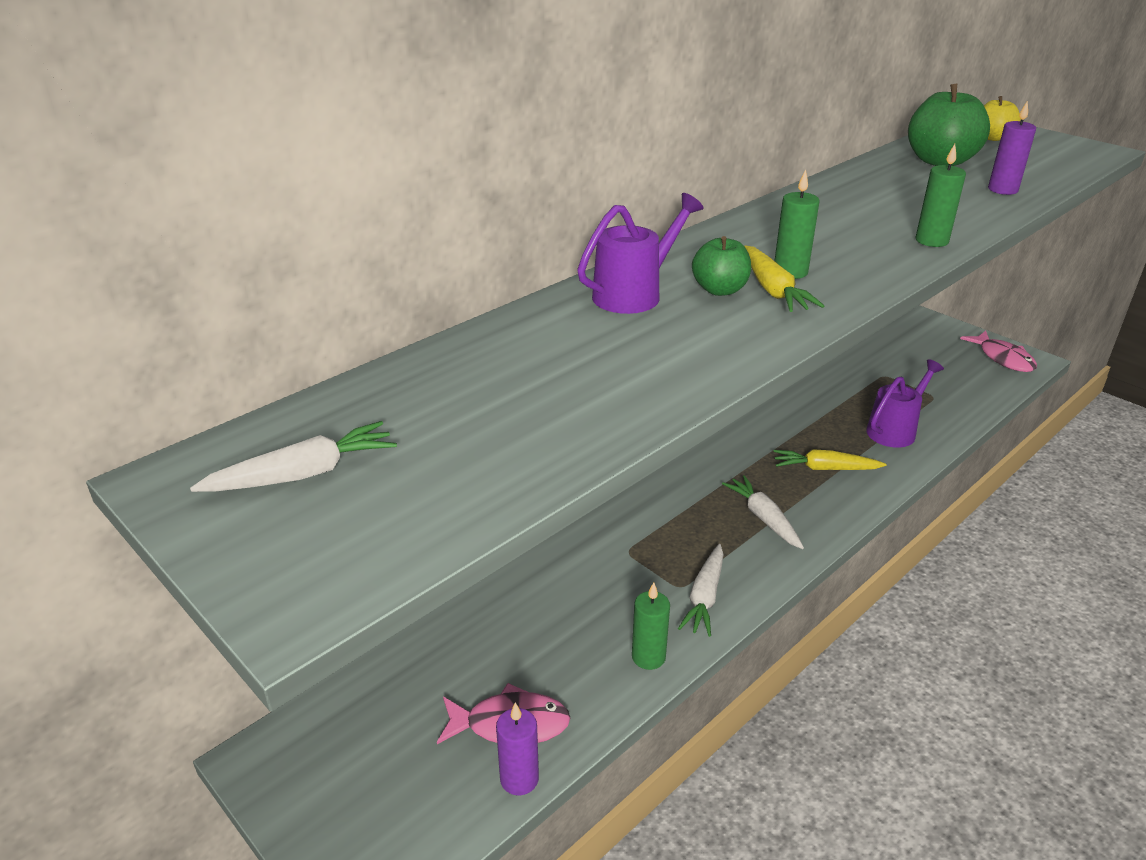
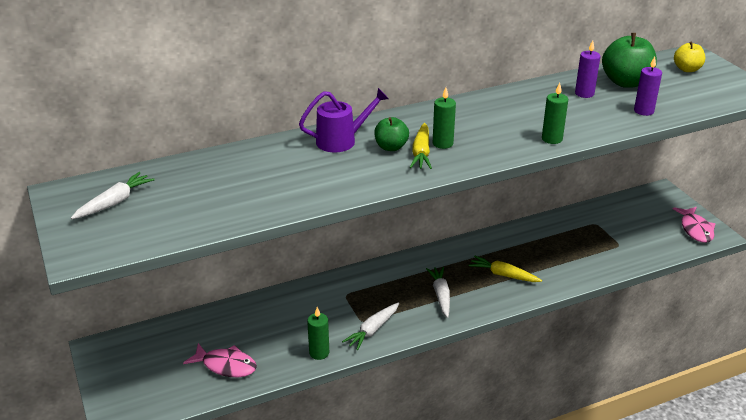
camera: 20 degrees right, 0 degrees up
white carrot [190,421,397,492] -> white carrot turned 45 degrees counterclockwise [71,172,154,219]
purple candle [496,702,539,795] -> purple candle moved to [575,40,601,98]
purple watering can [866,359,944,448] -> none

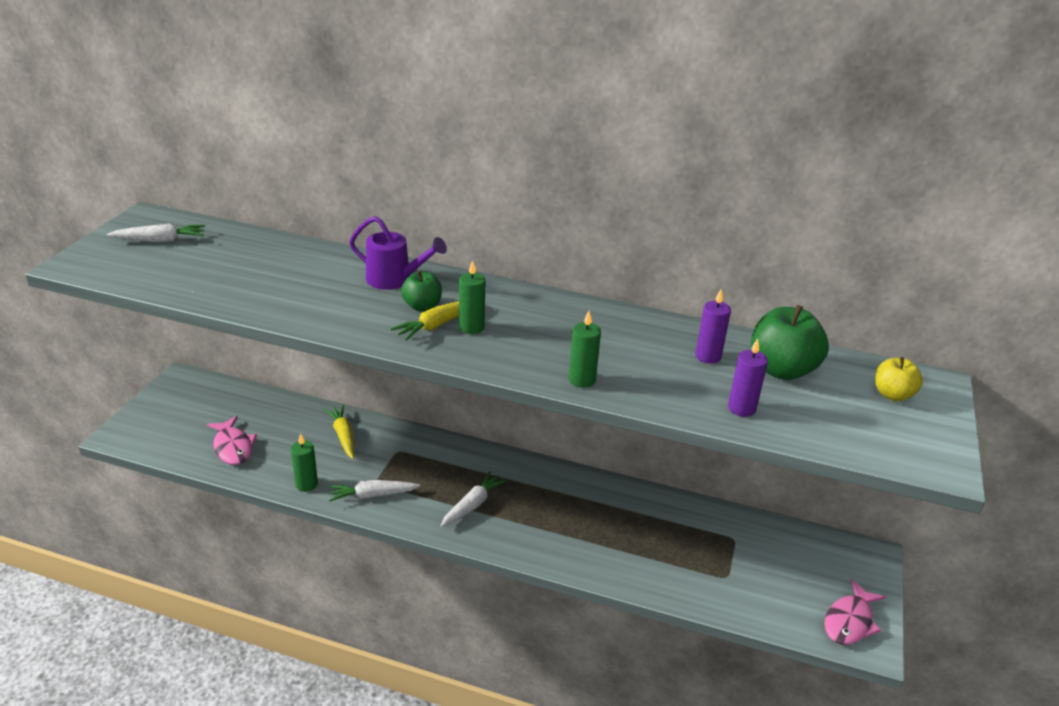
camera: 40 degrees right, 0 degrees up
yellow carrot [469,256,542,282] -> yellow carrot moved to [324,405,354,459]

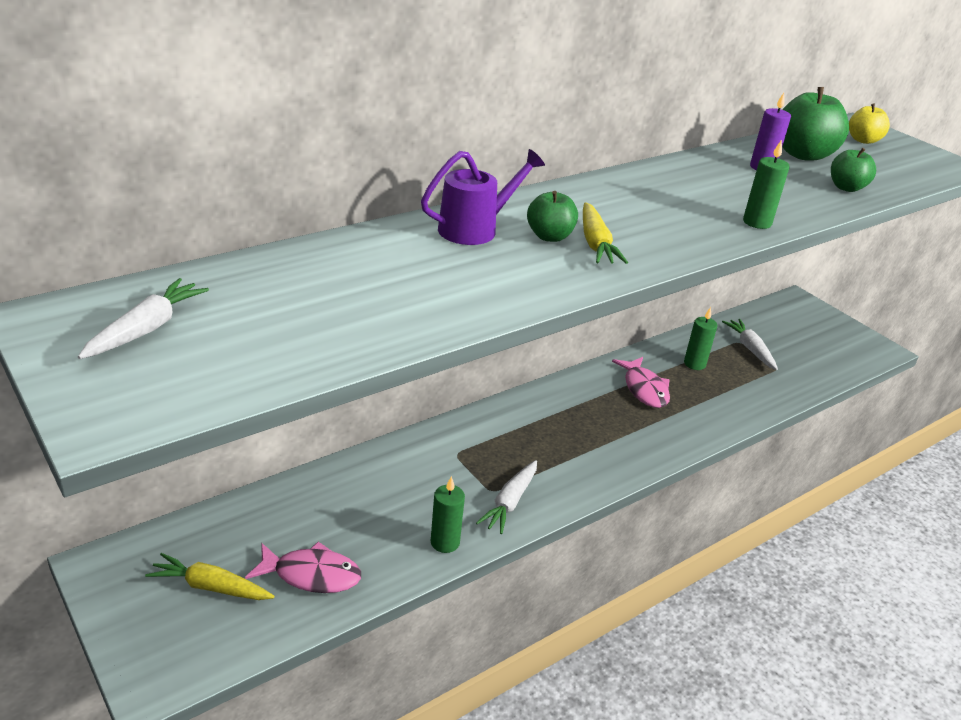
camera: 55 degrees left, 0 degrees up
yellow carrot [324,405,354,459] -> yellow carrot moved to [145,553,274,600]
white carrot [440,471,507,527] -> white carrot moved to [722,319,778,370]
green candle [459,260,486,334] -> green candle moved to [684,307,717,370]
purple candle [728,338,768,417] -> green apple [831,148,876,192]
pink fish [824,579,886,645] -> pink fish moved to [612,357,670,408]

